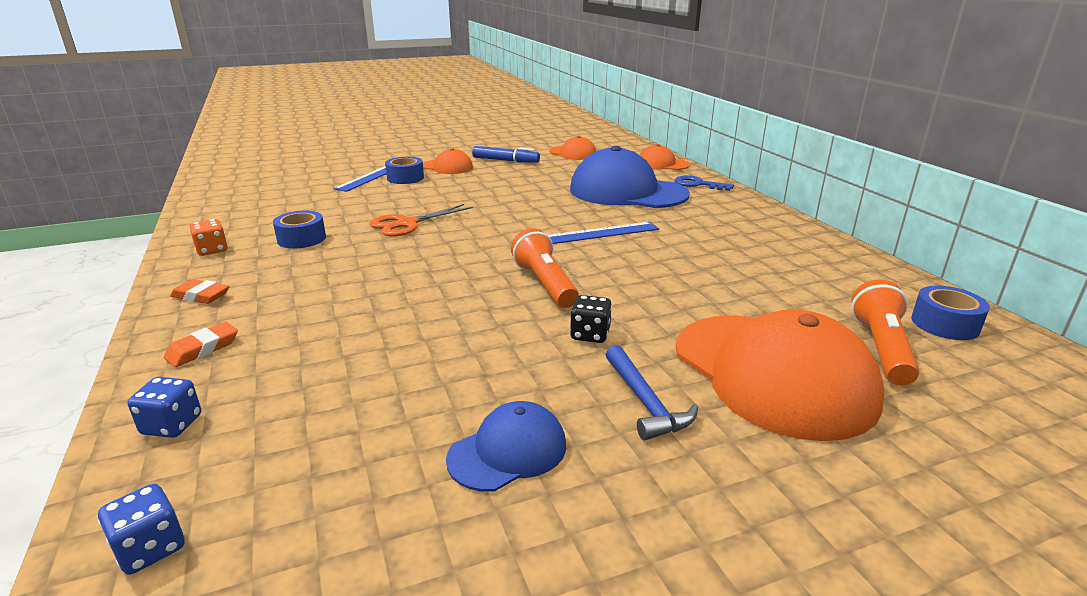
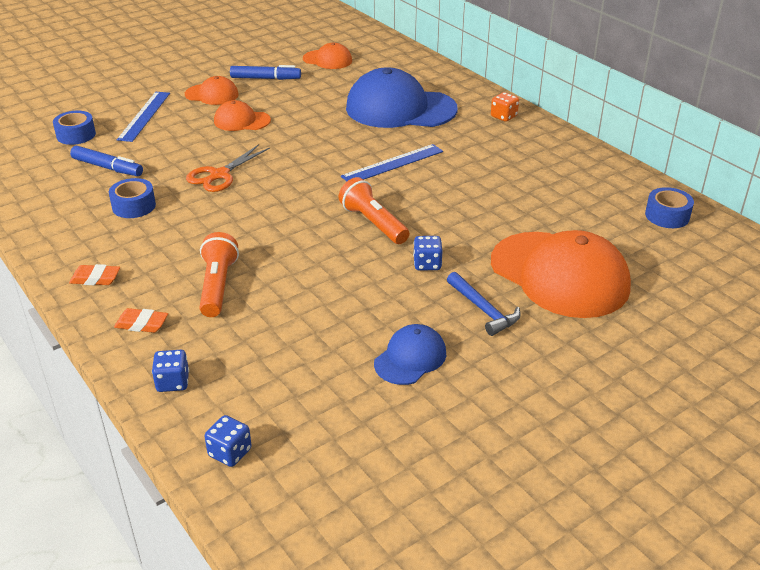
camera: 15 degrees left, 10 degrees up
orange eraser [164,322,238,367] -> orange eraser turned 75 degrees clockwise [114,308,168,333]
orange dice [189,219,228,256] -> orange dice moved to [491,92,519,122]
blue tape [385,157,424,184] -> blue tape moved to [53,111,96,145]
black dice [570,295,612,343] -> blue dice [413,236,442,270]
orange cap [640,144,690,170] -> orange cap moved to [214,100,271,131]
blue key [675,175,734,191] -> none
orange flashlight [851,280,919,386] -> orange flashlight moved to [200,232,239,317]
none -> blue marker [70,146,143,176]

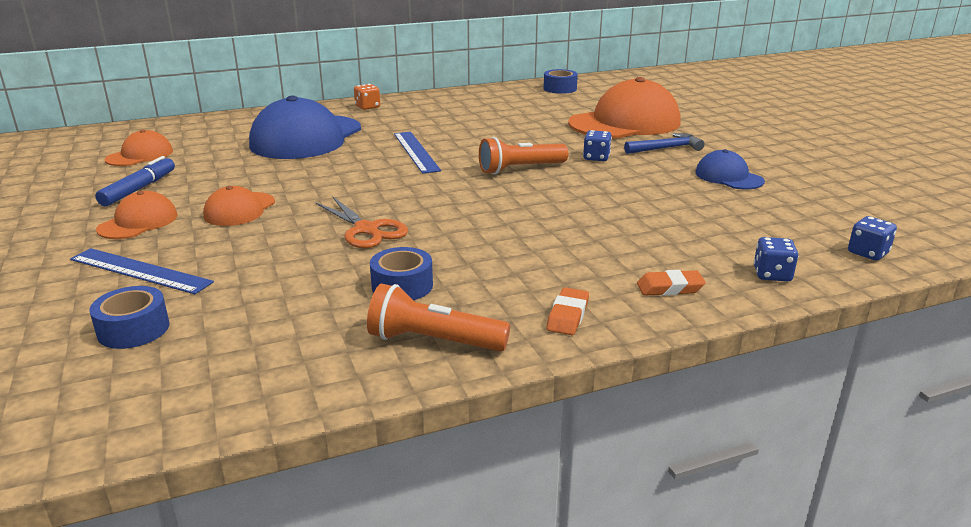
camera: 75 degrees left, 10 degrees down
blue marker [70,146,143,176] -> none
orange eraser [114,308,168,333] -> orange eraser turned 60 degrees clockwise [637,270,706,296]
orange flashlight [200,232,239,317] -> orange flashlight moved to [367,284,510,351]

